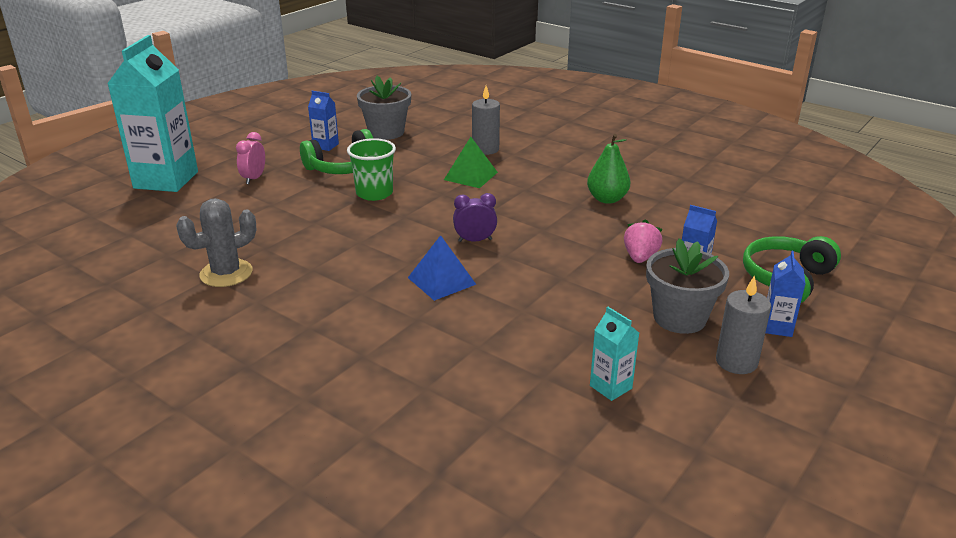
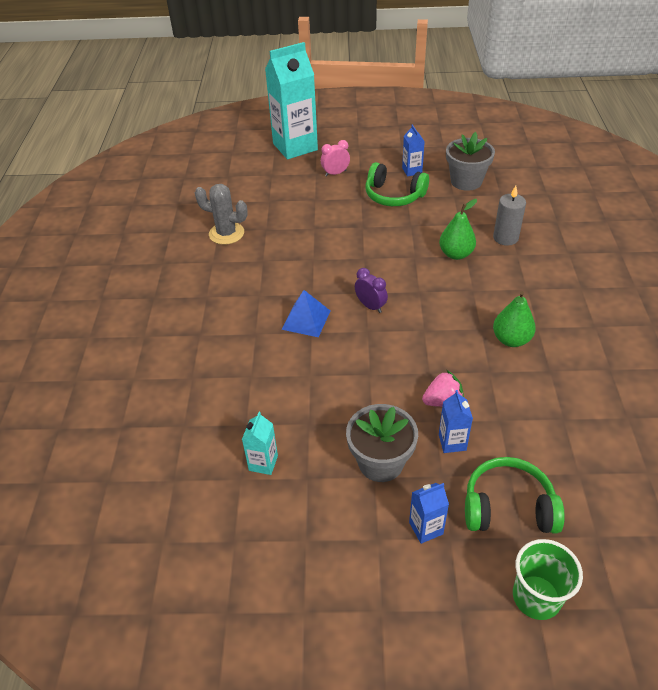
camera: 55 degrees right, 15 degrees up
green cup [347,138,396,201] -> green cup moved to [513,539,583,620]
green pyramid [444,137,498,188] -> green pear [439,199,477,260]
grey candle [716,275,771,374] -> none

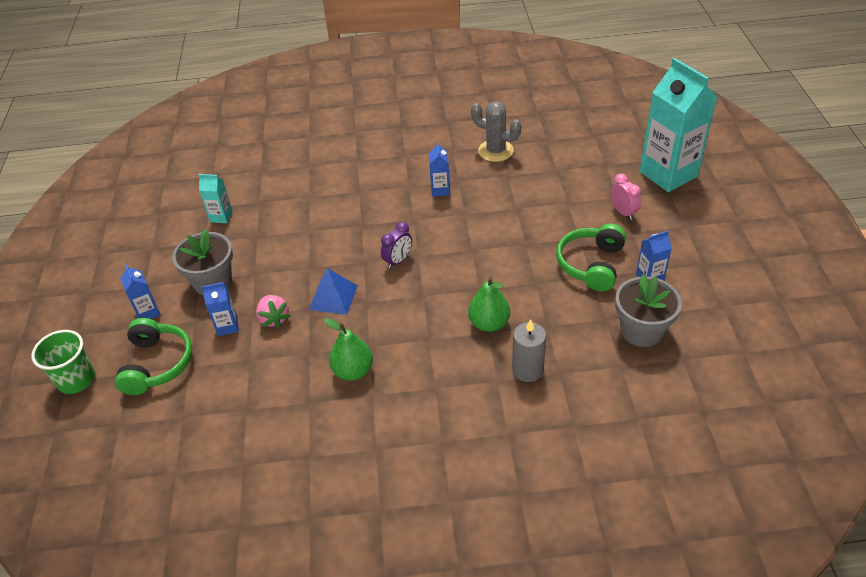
camera: 85 degrees right, 0 degrees up
grey cactus [195,184,248,245] -> grey cactus turned 75 degrees counterclockwise [471,102,521,162]
blue pyramid [281,290,330,337] -> blue pyramid moved to [309,268,358,315]
none -> blue carton [429,142,450,197]

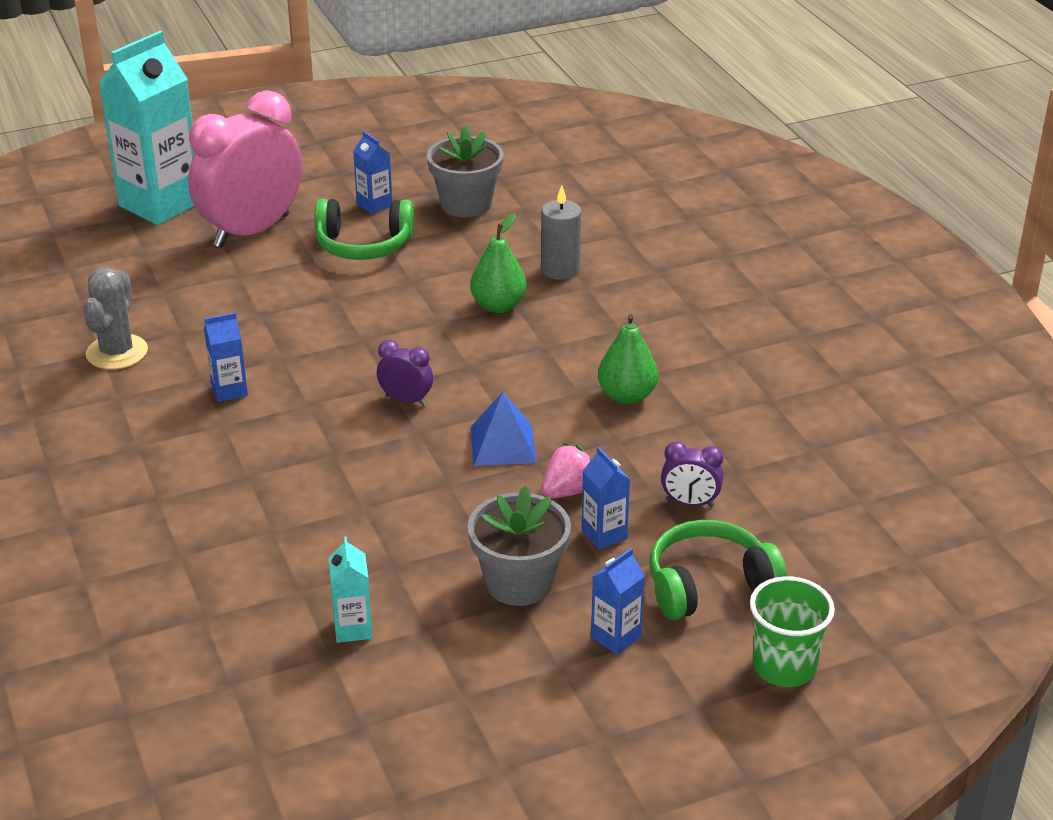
camera: 110 degrees left, 10 degrees down
pink clock [611,174,641,220] -> pink clock [188,90,302,248], size x2.39
none -> purple clock [661,441,724,507]

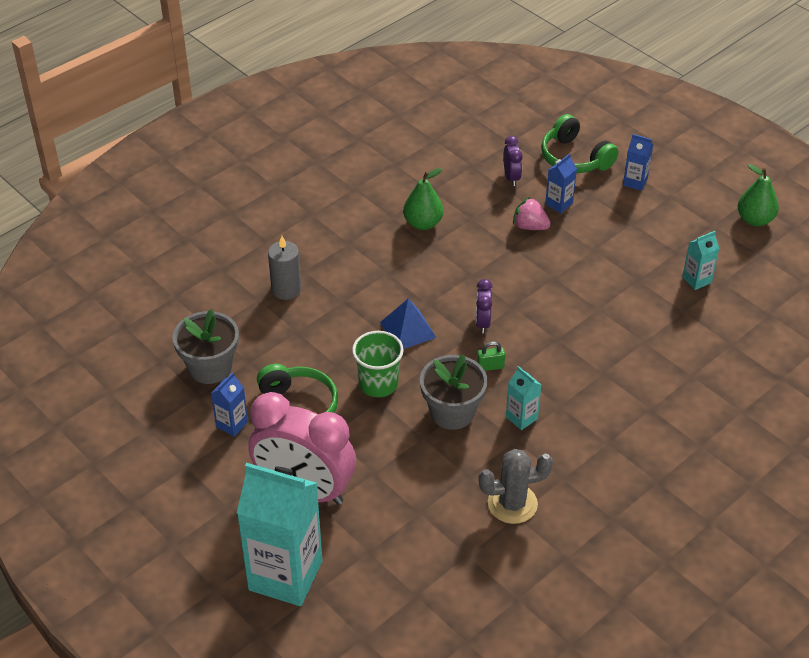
camera: 110 degrees left, 10 degrees up
blue carton [204,312,248,402] -> turquoise carton [506,366,541,430]
grey flower pot [468,486,571,606] -> grey flower pot moved to [420,354,488,430]
green pear [470,213,527,313] -> green pear moved to [738,164,779,226]
blue pyramid [470,392,537,466] -> blue pyramid moved to [380,299,437,349]
green cup [750,576,835,687] -> green cup moved to [352,331,404,397]
none -> green padlock [477,341,505,371]

